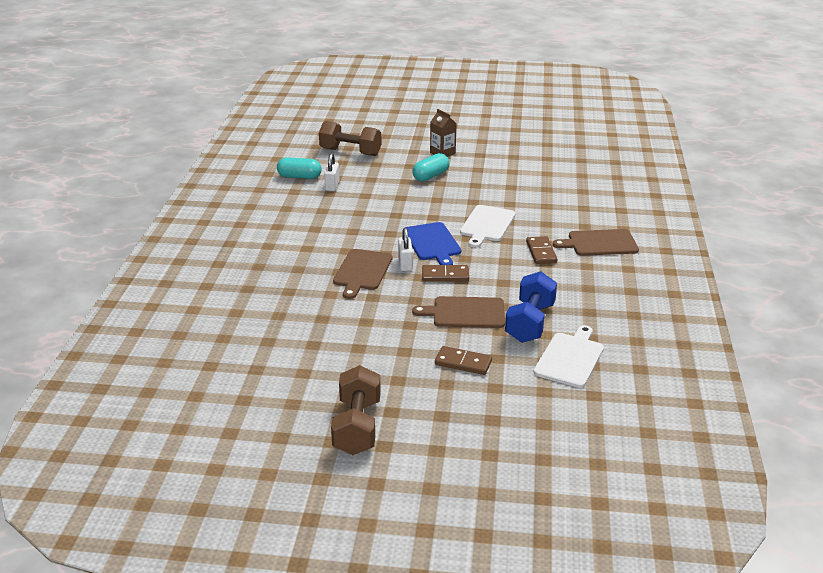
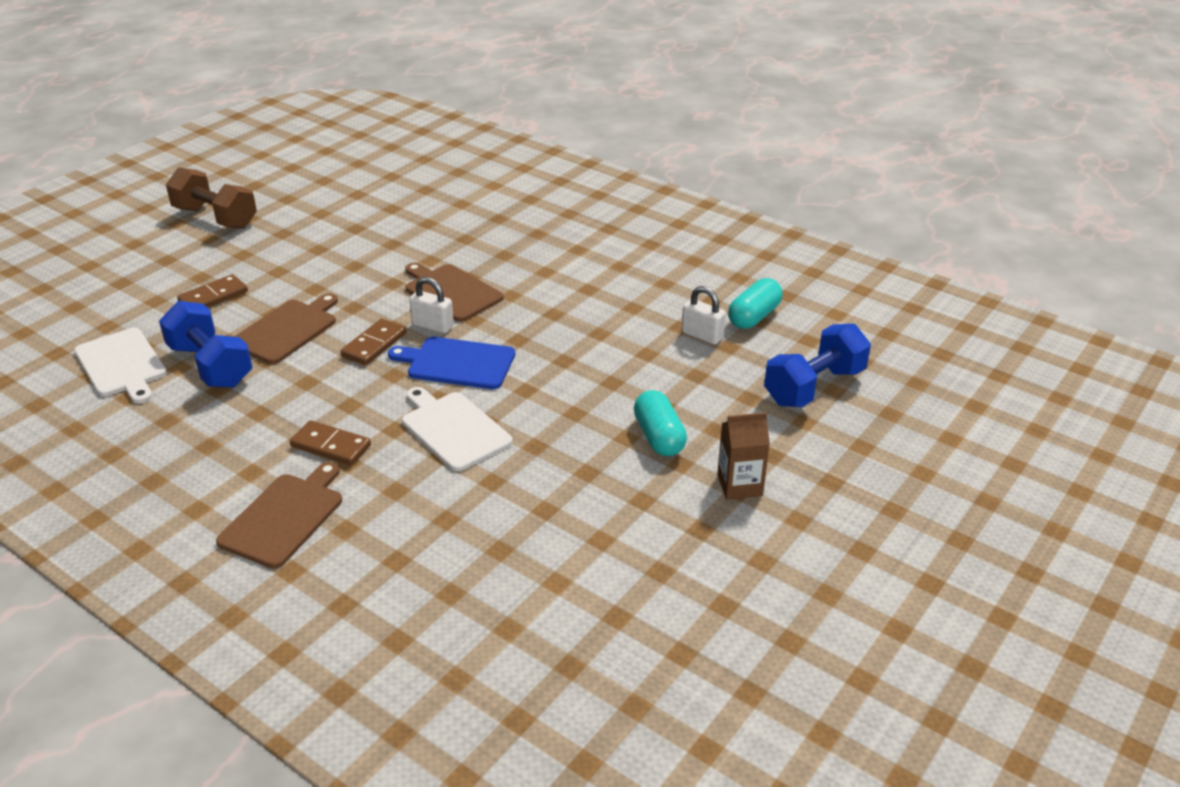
camera: 120 degrees right, 5 degrees up
brown dumbbell [319,121,382,156] -> blue dumbbell [764,323,871,407]

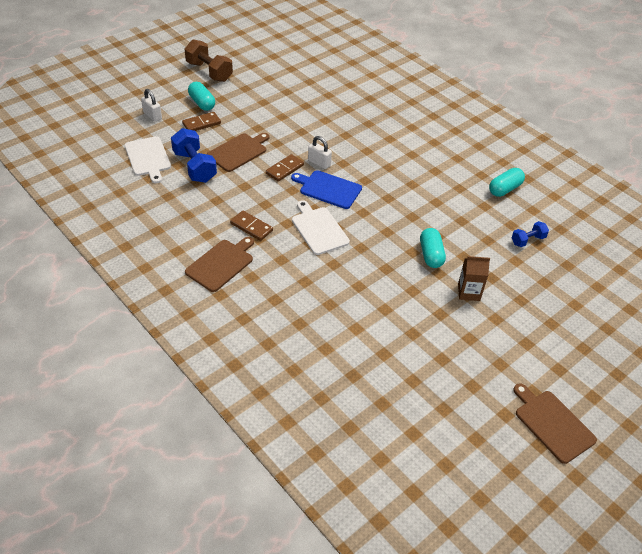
camera: 10 degrees right, 10 degrees up
brown cutting board [405,262,504,322] -> brown cutting board moved to [513,383,597,464]
white padlock [682,286,726,345] -> white padlock moved to [141,89,162,122]
blue dumbbell [764,323,871,407] -> blue dumbbell [512,221,549,247], size x0.56
none -> turquoise capsule [188,82,215,111]

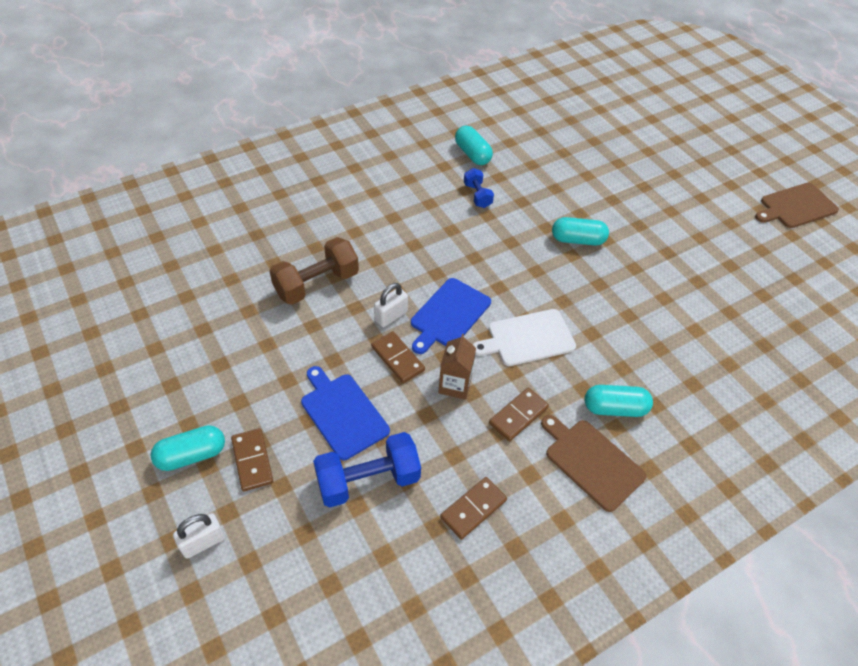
camera: 80 degrees left, 5 degrees up
white cutting board [124,136,171,183] -> none
brown dumbbell [185,39,233,82] -> brown dumbbell moved to [270,237,359,305]
brown cutting board [207,133,269,172] -> blue cutting board [301,366,390,460]
brown carton [458,256,490,301] -> brown carton moved to [438,334,476,400]
blue dumbbell [512,221,549,247] -> blue dumbbell moved to [464,168,494,208]
none -> brown domino [440,477,507,540]
none -> turquoise capsule [585,385,653,417]

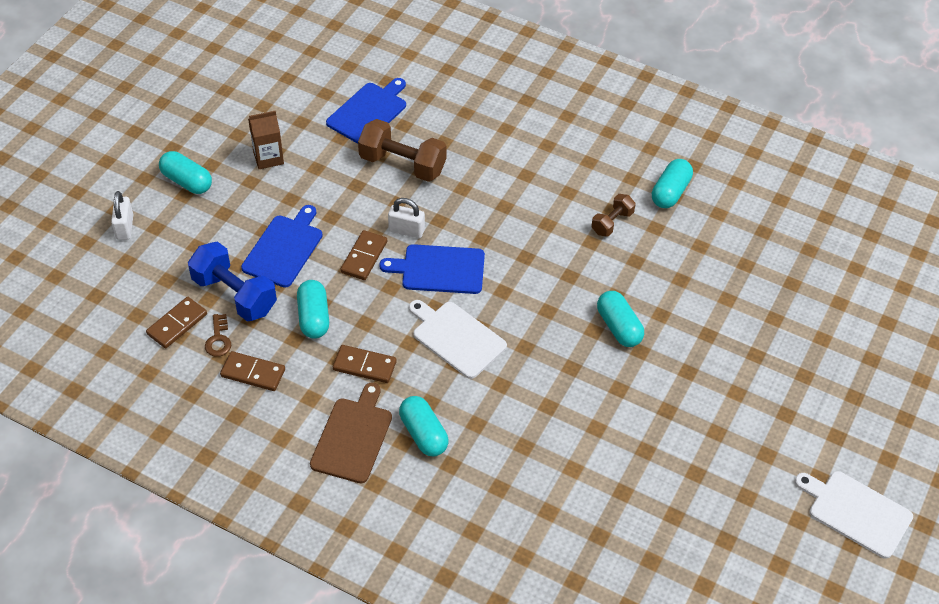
camera: 60 degrees right, 0 degrees up
white padlock [173,513,225,559] -> white padlock turned 60 degrees clockwise [111,191,133,240]
brown domino [231,428,273,491] -> brown domino moved to [146,297,207,348]
brown carton [438,334,476,400] -> brown carton moved to [248,111,284,169]
blue dumbbell [464,168,494,208] -> brown dumbbell [591,194,635,237]
brown cutting board [755,183,839,228] -> white cutting board [795,471,913,559]
none -> brown key [205,314,231,357]
none -> turquoise capsule [297,280,329,339]
none -> blue cutting board [326,78,406,144]

